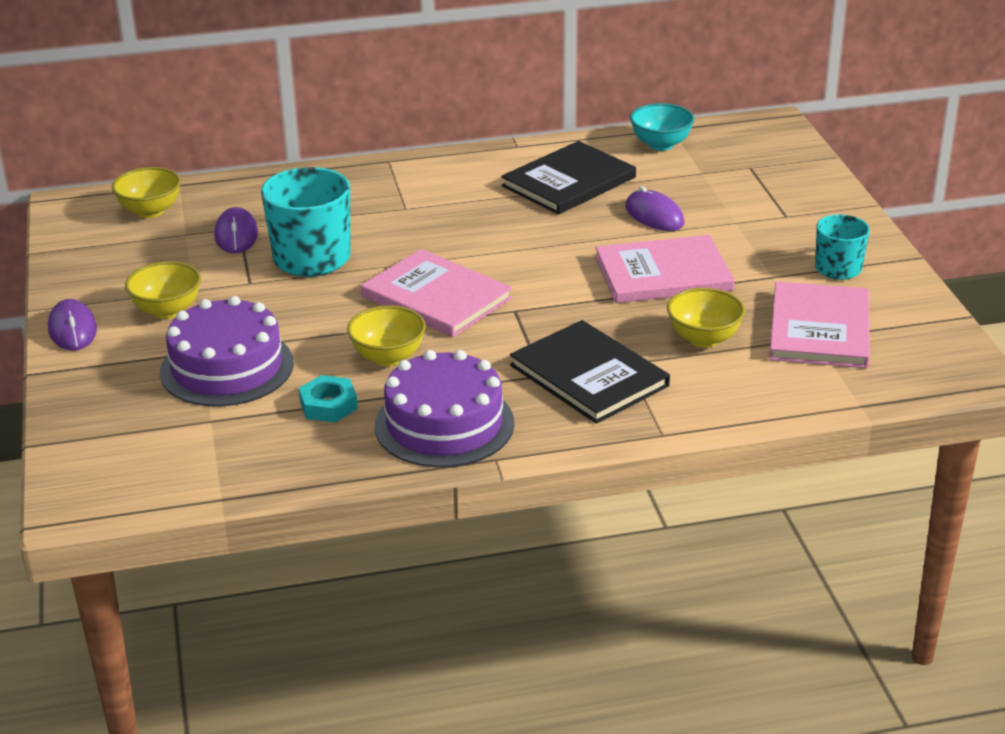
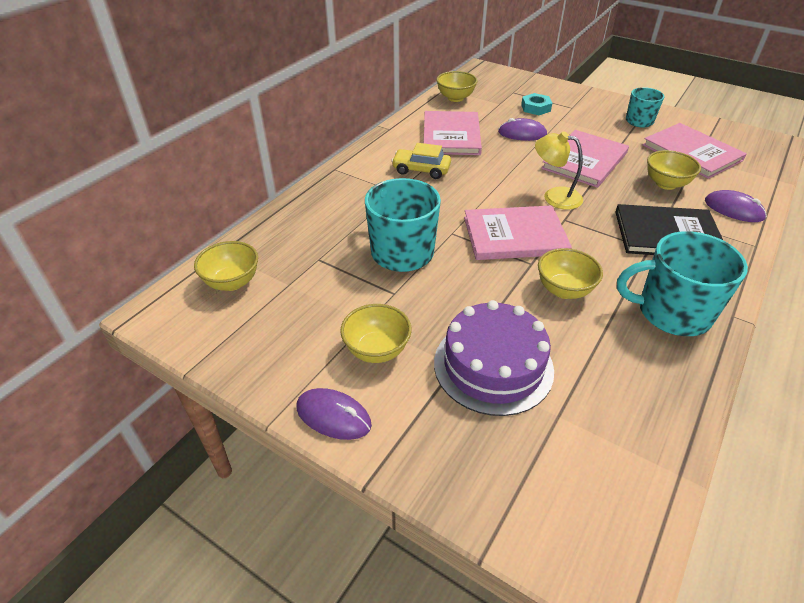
camera: 45 degrees left, 10 degrees up
purple mouse [214,207,258,253] -> purple mouse moved to [705,190,767,222]
turquoise nut [299,375,358,422] -> turquoise nut moved to [521,93,552,115]
purple cake [375,350,514,468] -> turquoise mug [617,231,748,336]
black book [501,141,636,215] -> pink book [424,111,482,155]
turquoise bowl [630,103,694,151] -> yellow bowl [436,71,478,102]
none -> yellow car [391,143,451,179]
none -> yellow lamp [535,131,583,210]

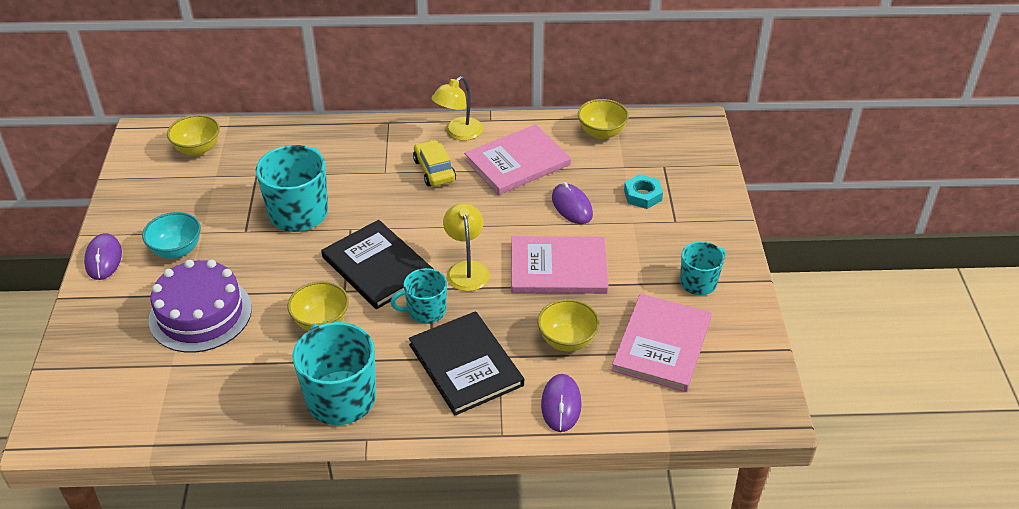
camera: 55 degrees right, 0 degrees up
yellow bowl [340,304,412,363] -> turquoise bowl [142,212,201,258]
pink book [464,205,572,260] -> black book [321,220,433,309]
none -> turquoise mug [390,268,447,324]
none -> yellow lamp [432,76,483,141]

